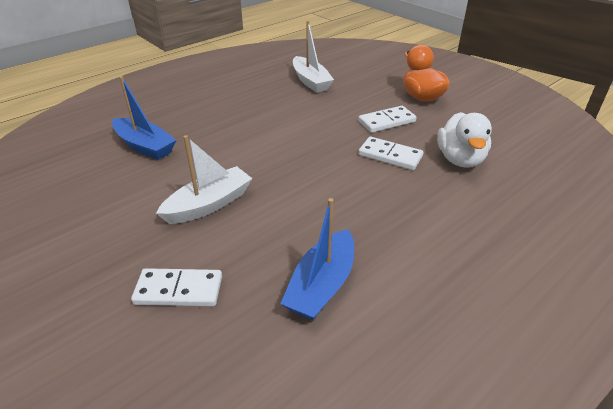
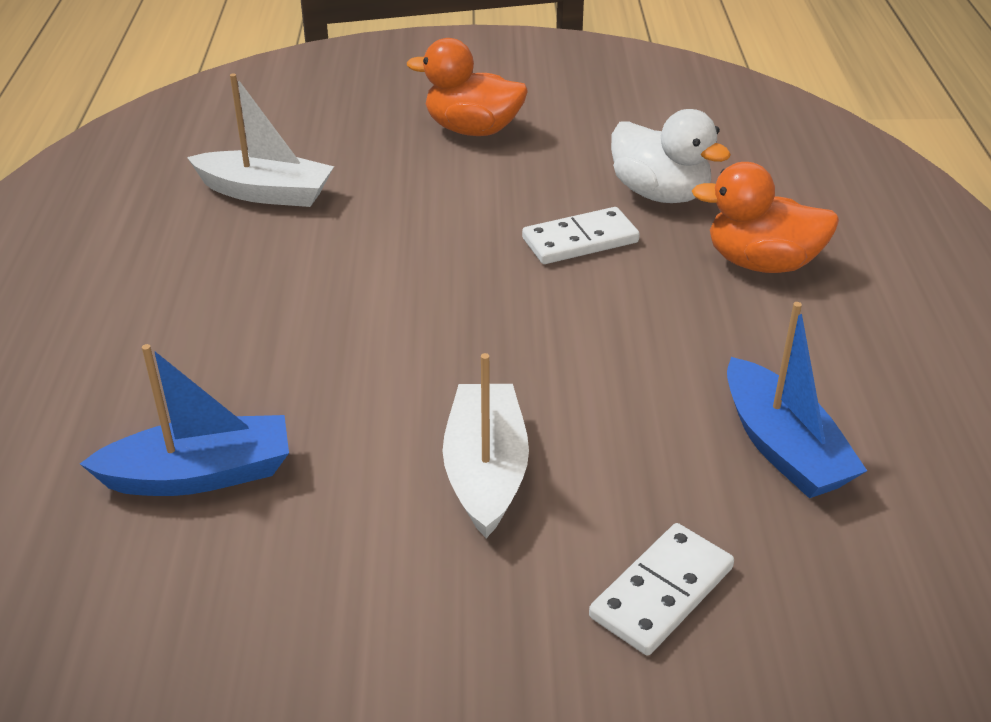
camera: 50 degrees left, 0 degrees up
white domino [358,106,417,133] -> none
none -> orange duck [692,162,839,273]

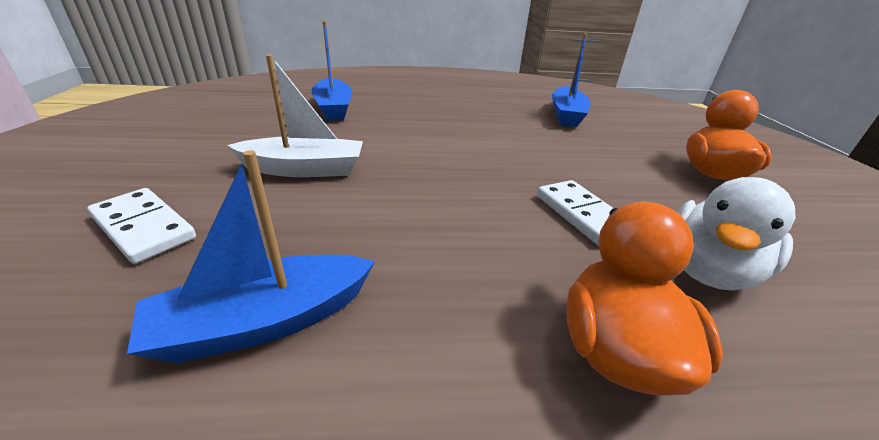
camera: 85 degrees right, 5 degrees down
white boat [187,73,334,207] -> blue boat [552,34,590,127]

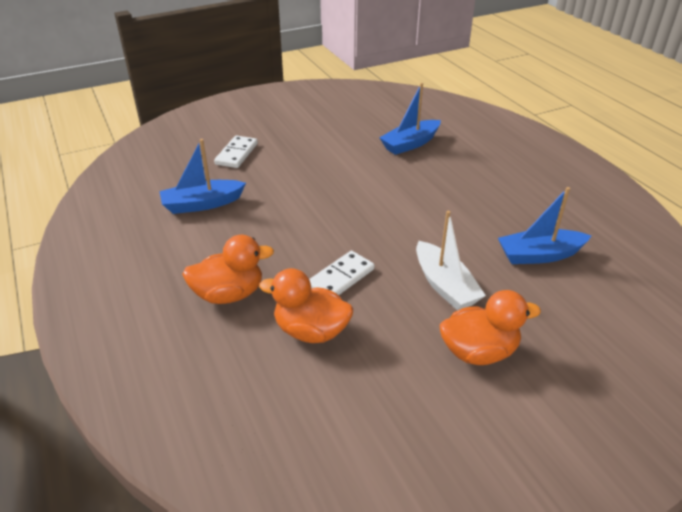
camera: 70 degrees right, 5 degrees up
blue boat [127,150,375,363] -> blue boat turned 60 degrees counterclockwise [160,139,246,214]
white boat [227,54,363,177] -> white boat moved to [416,211,486,311]
white duck [677,177,795,291] -> orange duck [259,268,353,343]

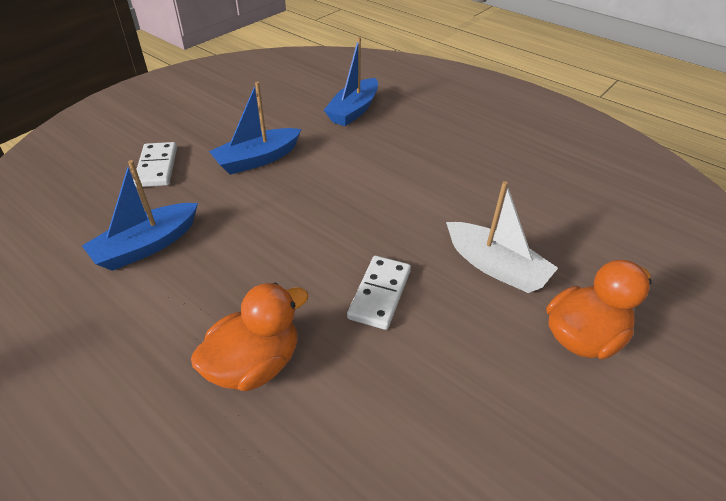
camera: 25 degrees left, 5 degrees up
orange duck [259,268,353,343] -> none
blue boat [498,187,591,264] -> blue boat moved to [209,82,301,175]

